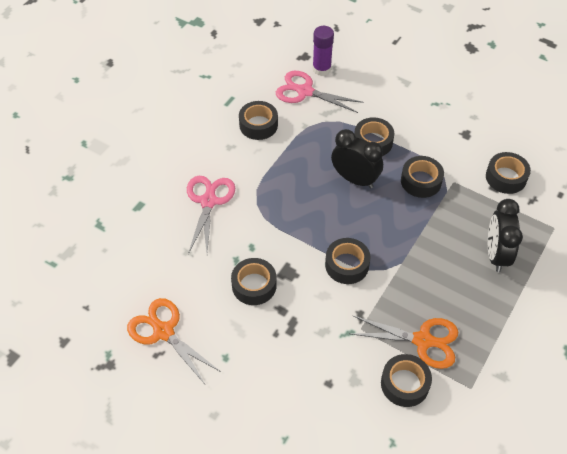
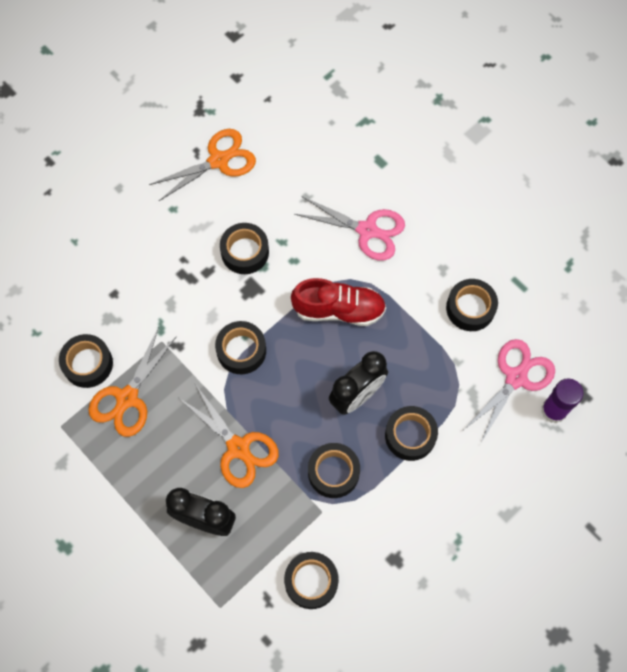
camera: 105 degrees right, 15 degrees up
none -> orange scissors [178,384,279,488]
none -> red shoe [291,278,386,326]

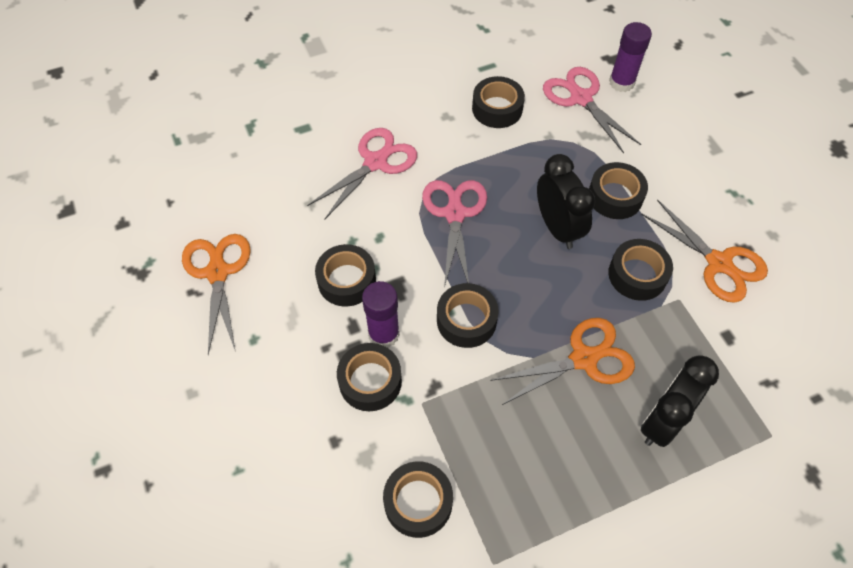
camera: 70 degrees left, 10 degrees down
orange scissors [88,327,177,437] -> orange scissors moved to [641,199,768,303]
black tape [284,552,339,609] -> black tape moved to [337,343,402,411]
red shoe [291,278,386,326] -> pink scissors [422,180,487,287]
none -> purple glue stick [362,281,400,348]

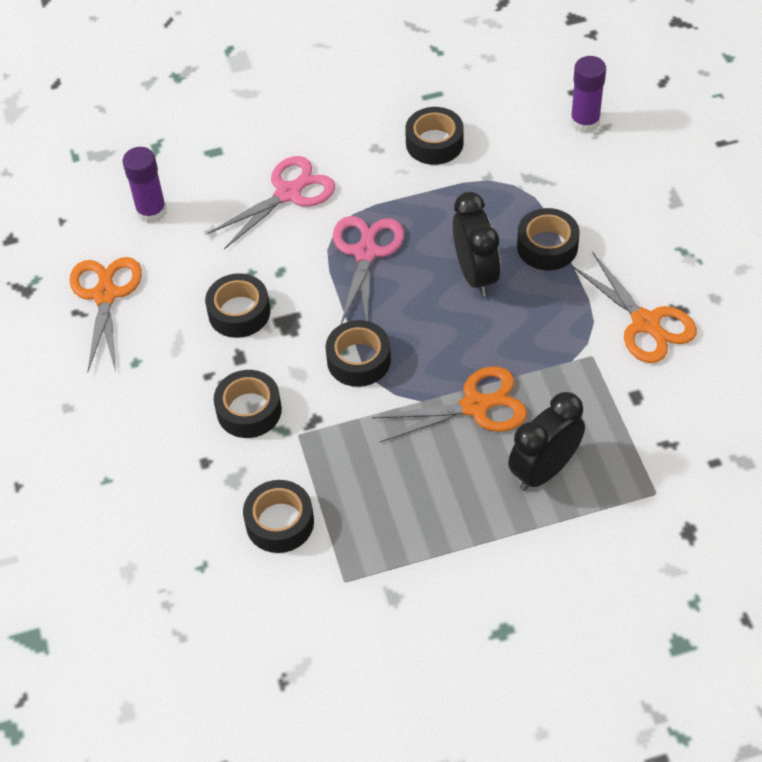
camera: 10 degrees right, 5 degrees down
purple glue stick [362,281,400,348] -> purple glue stick moved to [123,147,167,223]
pink scissors [543,67,641,153] -> none
black tape [608,239,673,301] -> none

